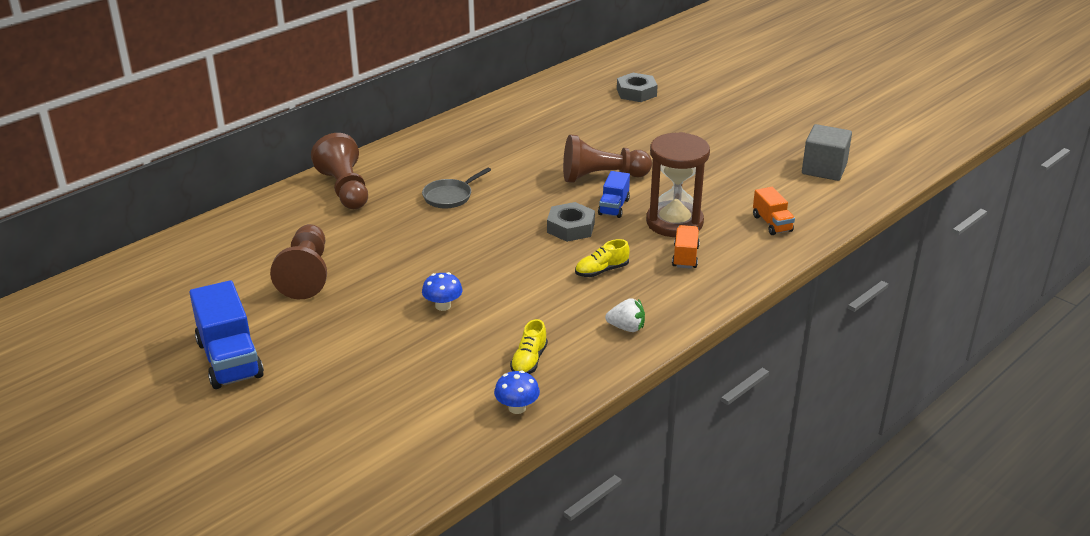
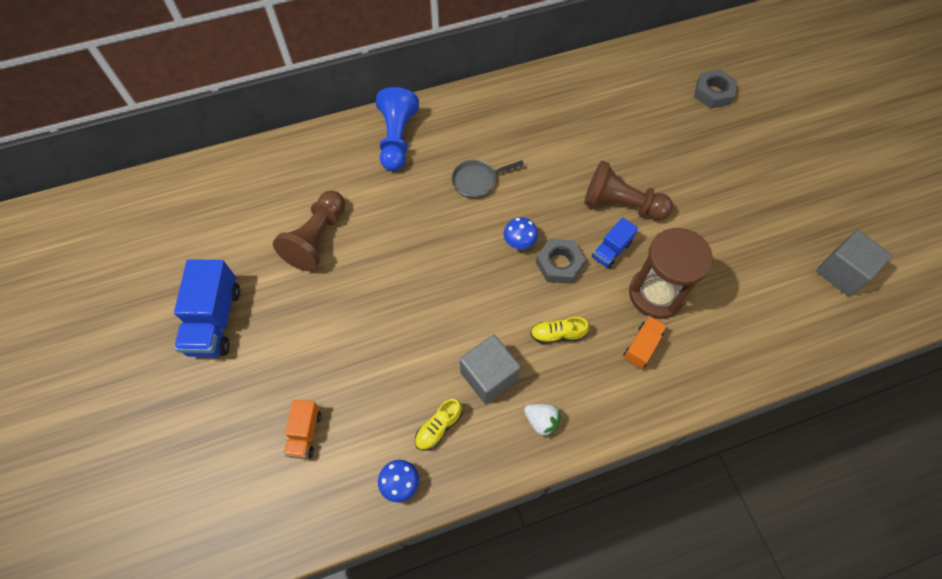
camera: 25 degrees right, 30 degrees up
brown pawn [311,133,368,209] -> blue pawn [376,87,419,171]
blue mushroom [422,272,463,311] -> blue mushroom moved to [503,217,538,249]
orange truck [753,187,795,235] -> orange truck moved to [284,399,321,459]
none -> grey cube [460,335,521,404]

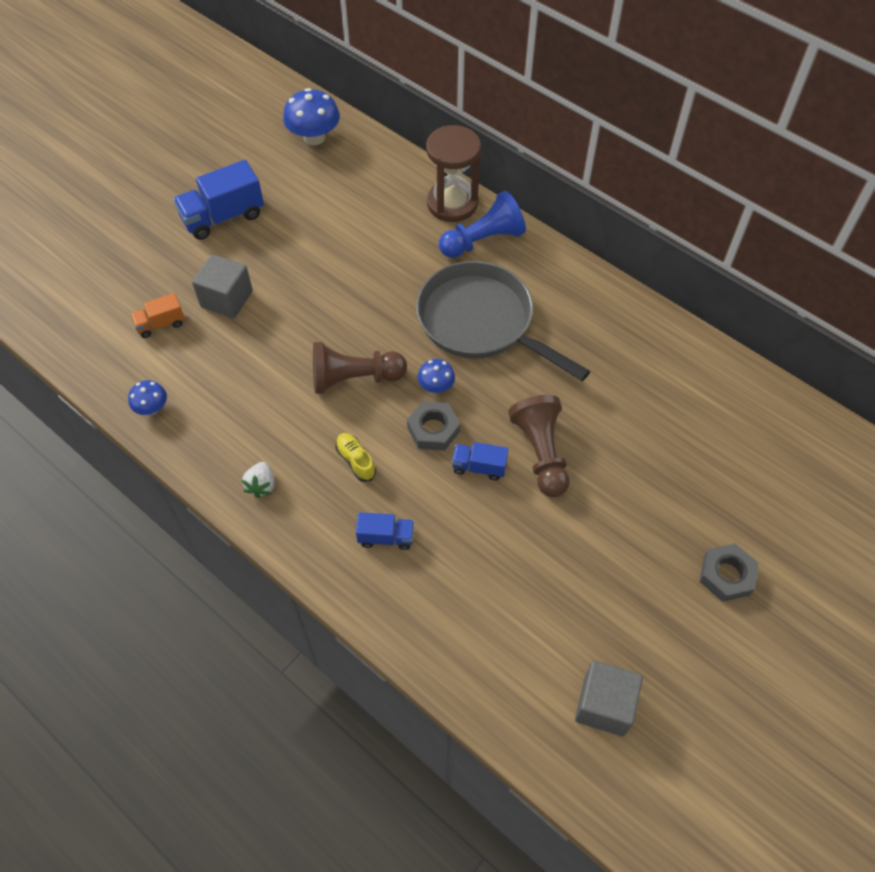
camera: 60 degrees right, 5 degrees down
brown pawn [273,191,345,271] -> brown pawn moved to [313,342,407,394]
yellow shoe [415,399,463,451] -> none
grey pan [451,160,524,199] -> grey pan [416,261,590,381], size x2.35
grey cube [460,335,521,404] -> grey cube moved to [192,254,253,318]
orange truck [623,316,667,369] -> blue truck [356,512,414,550]
brown hourglass [629,228,713,319] -> brown hourglass moved to [426,125,481,222]
grey nut [694,69,737,109] -> grey nut moved to [700,543,759,602]
none -> blue mushroom [283,88,340,145]

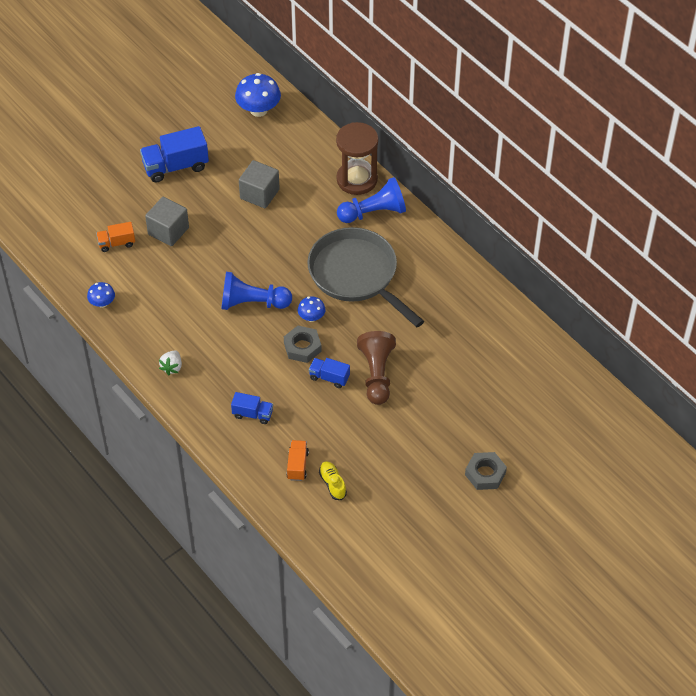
camera: 10 degrees right, 5 degrees down
brown pawn [313,342,407,394] -> blue pawn [221,272,292,310]
yellow shoe [336,433,376,482] -> yellow shoe moved to [319,461,347,500]
grey cube [575,661,643,736] -> grey cube moved to [239,160,280,209]
none -> orange truck [286,440,309,481]

